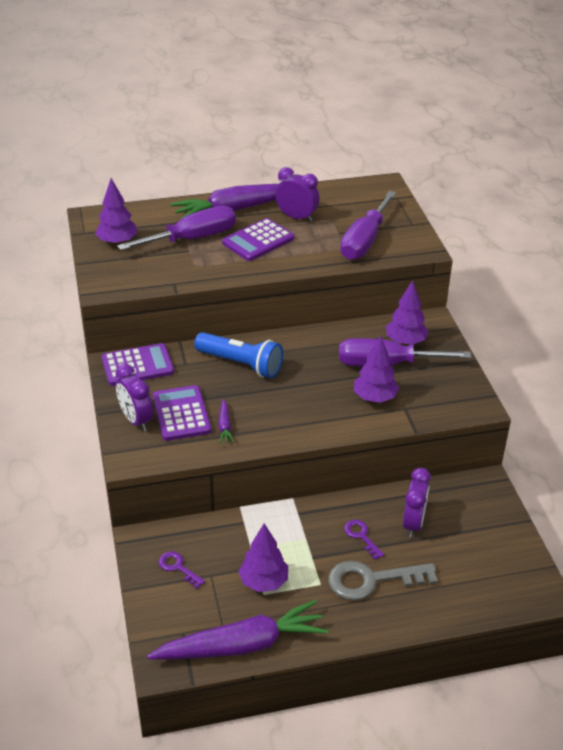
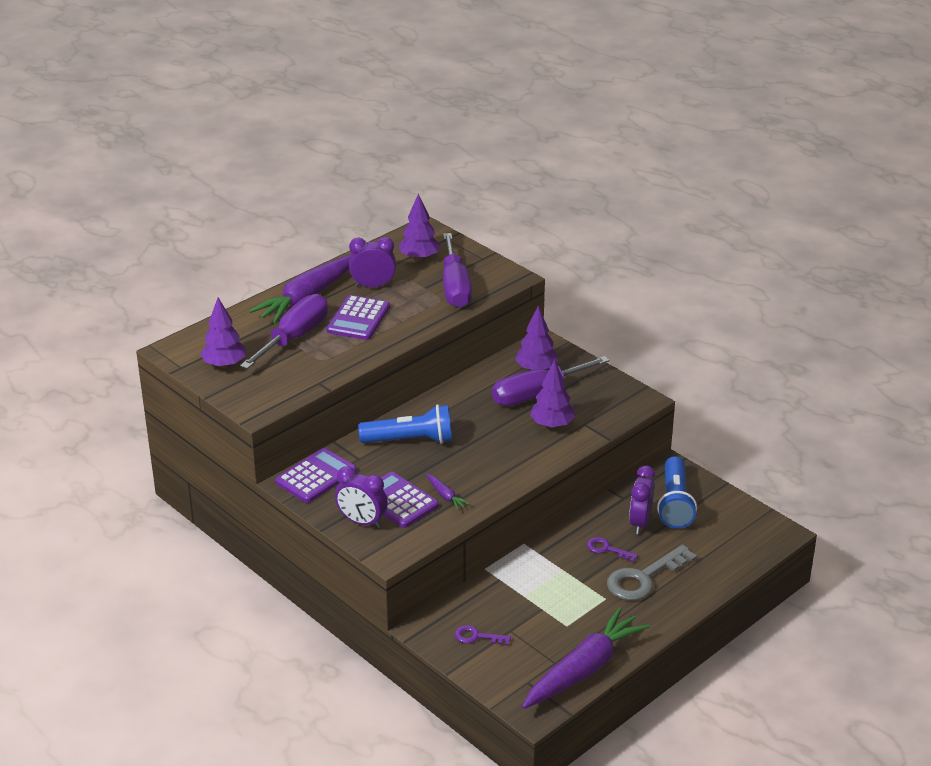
camera: 30 degrees left, 5 degrees down
purple tree [238,524,288,592] -> purple tree moved to [399,194,440,261]
purple clock [403,468,431,538] -> purple clock turned 150 degrees counterclockwise [629,466,656,534]
none -> blue flashlight [657,456,697,529]

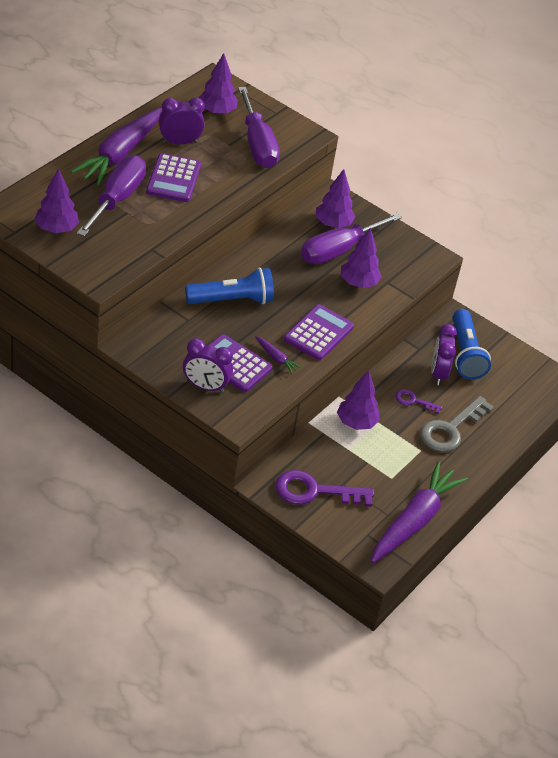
camera: 15 degrees left, 10 degrees up
purple calculator [275,448,357,503] -> purple calculator moved to [284,304,354,360]
purple key [455,625,511,646] -> purple key [275,470,374,507], size x1.94
none -> purple tree [337,371,380,430]

